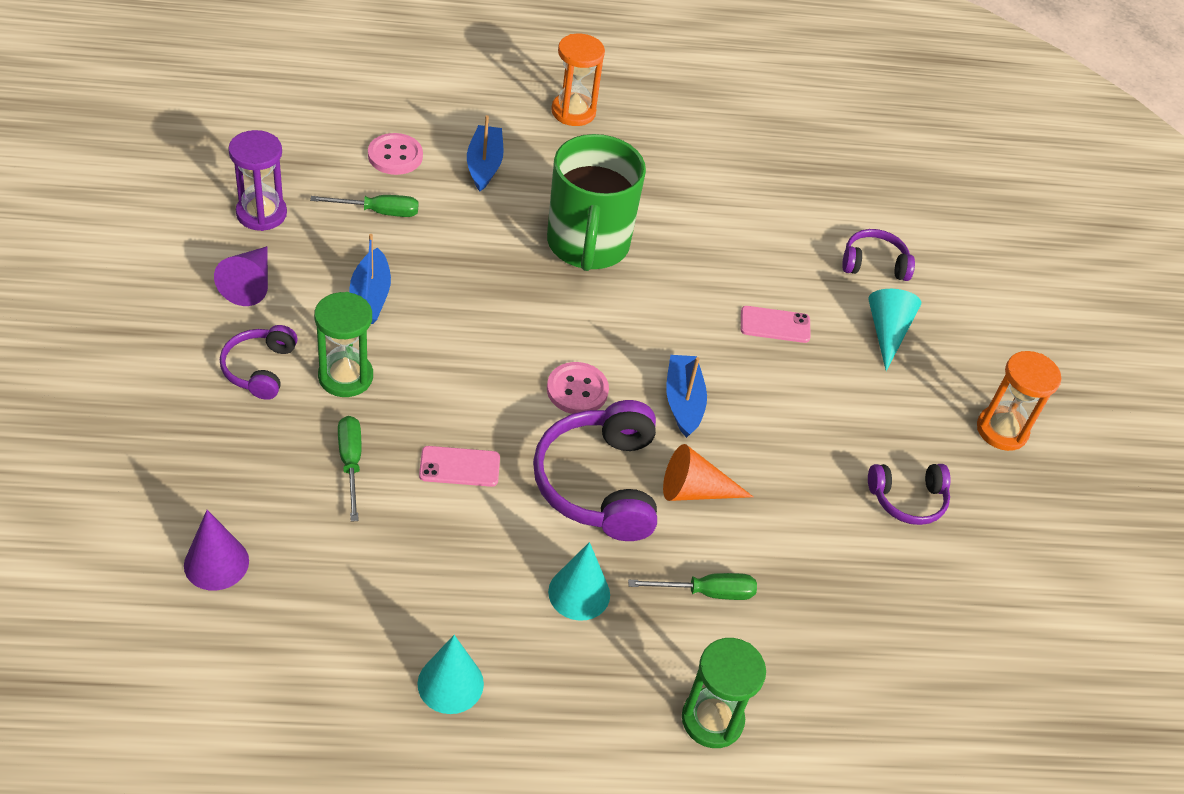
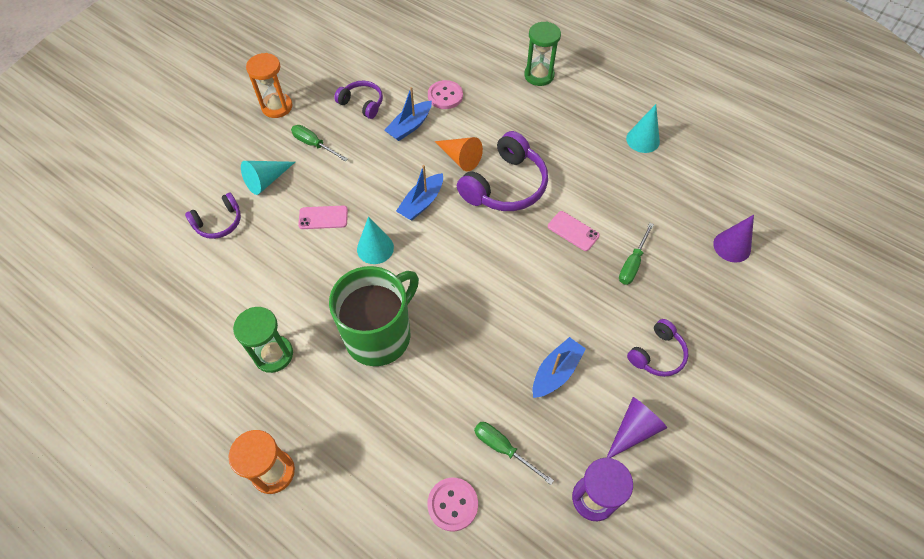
camera: 135 degrees left, 10 degrees up
green hourglass [314,292,373,397] -> green hourglass moved to [233,307,293,373]
blue boat [467,115,504,192] -> blue boat moved to [384,87,432,141]
pink button [547,362,609,414] -> pink button moved to [428,80,463,109]
turquoise cone [548,542,610,621] -> turquoise cone moved to [357,216,394,264]
green screwdriver [628,573,757,600] -> green screwdriver moved to [291,125,348,161]
pink phone [741,306,811,343] -> pink phone turned 45 degrees counterclockwise [298,206,348,229]
purple headphones [842,229,915,281] -> purple headphones turned 75 degrees counterclockwise [185,193,241,239]

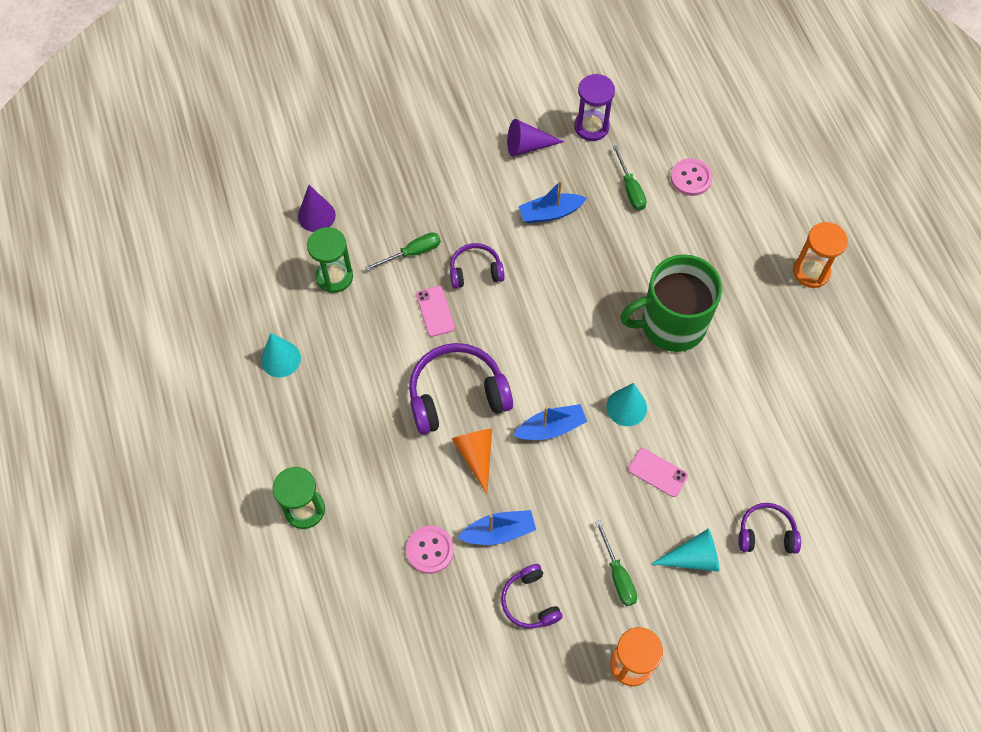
camera: 145 degrees left, 5 degrees up
green hourglass [233,307,293,373] -> green hourglass moved to [307,227,353,293]
purple headphones [627,319,688,377] -> purple headphones moved to [450,243,505,289]

